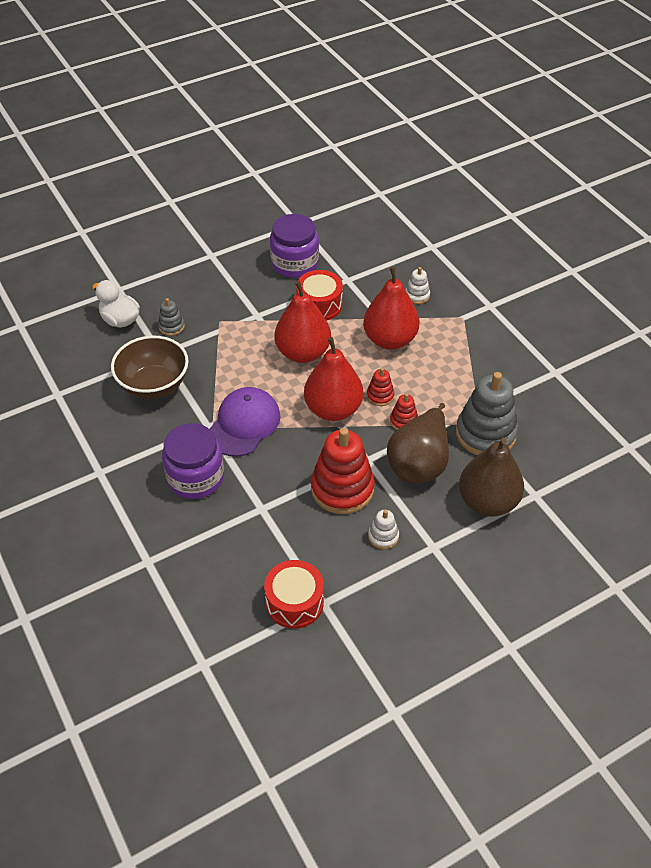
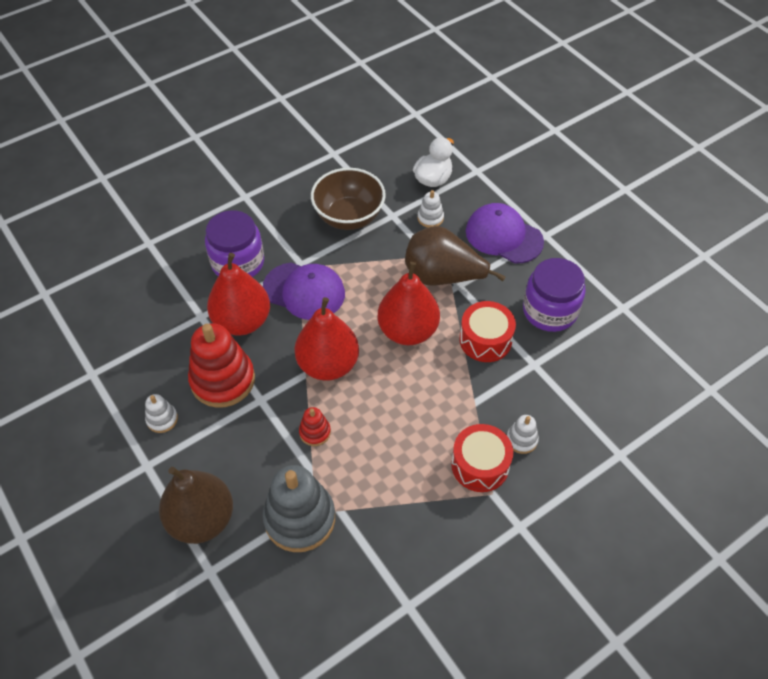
camera: 85 degrees right, 5 degrees up
grey stacking toy [158,298,185,336] -> white stacking toy [417,190,444,228]
red drum [264,560,324,629] -> red drum moved to [451,424,513,492]
red pear [363,267,419,350] -> red pear moved to [207,253,270,335]
red stacking toy [367,368,394,406] -> none
brown pear [387,403,449,484] -> brown pear moved to [405,226,505,286]
none -> purple cap [466,203,544,263]

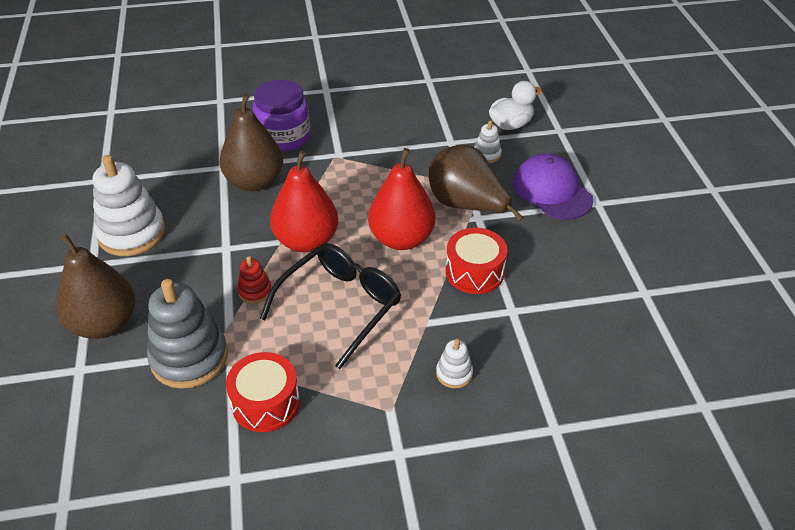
camera: 25 degrees right, 10 degrees down
white stacking toy [145,394,178,433] -> white stacking toy [92,155,165,256], size x2.13
red stacking toy [188,323,255,408] -> none
red pear [207,253,270,335] -> brown pear [220,94,283,191]
purple cap [263,263,345,320] -> none
brown bowl [311,168,386,230] -> none
red drum [451,424,513,492] -> red drum moved to [226,352,300,432]
purple jar [523,258,586,332] -> none
none -> black glasses [260,243,401,369]

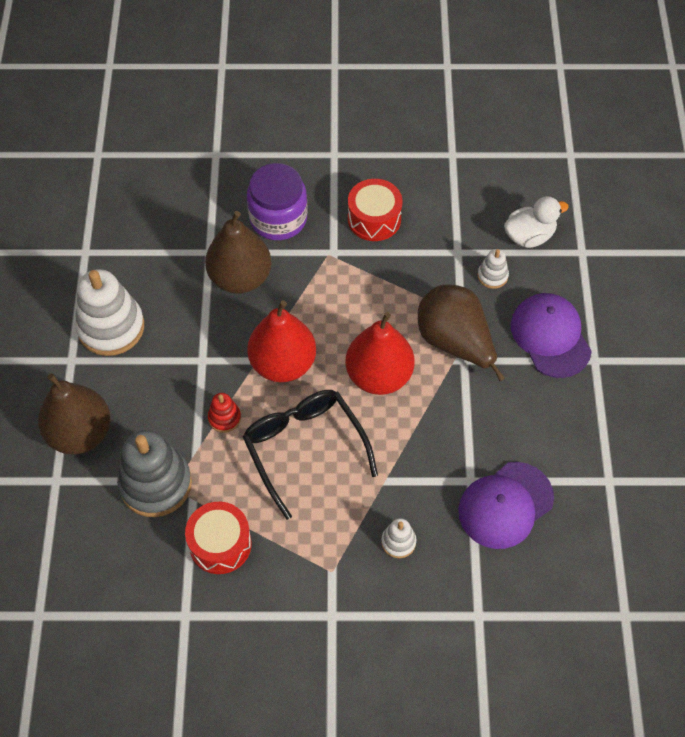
camera: 10 degrees right, 15 degrees up
black glasses [260,243,401,369] -> black glasses turned 75 degrees counterclockwise [243,390,378,520]
red drum [446,228,508,294] -> red drum moved to [348,179,402,241]
none -> purple cap [458,462,554,549]

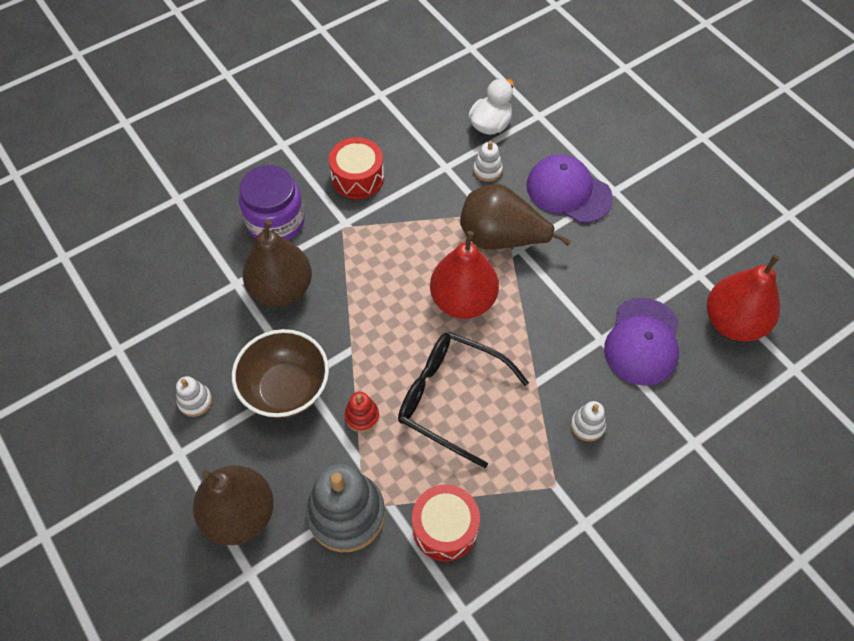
camera: 35 degrees left, 0 degrees up
white stacking toy [75,269,144,356] -> white stacking toy [176,376,212,417], size x0.47
red pear [247,300,316,382] -> red pear moved to [707,255,780,342]
none -> brown bowl [232,329,329,418]

